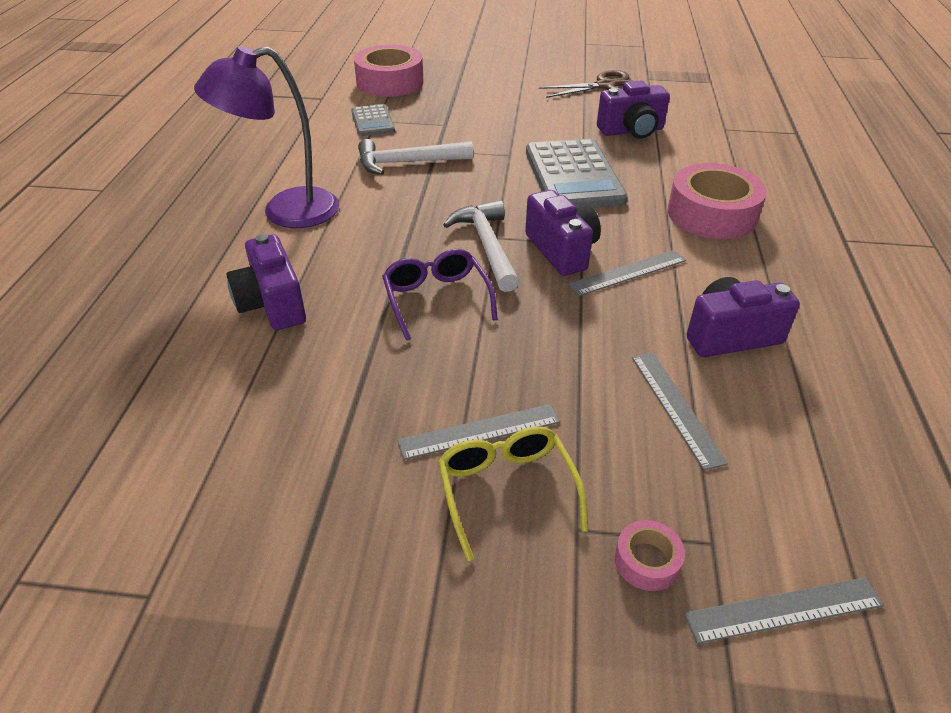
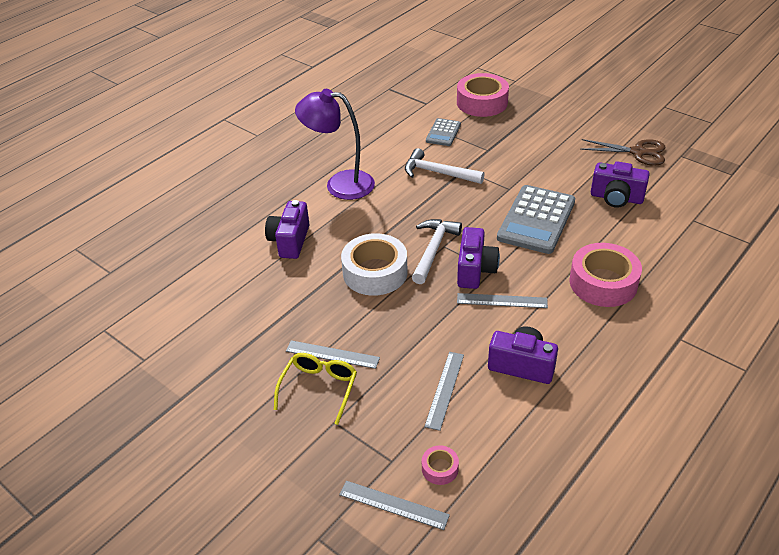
camera: 35 degrees right, 0 degrees up
purple glasses [382,249,498,340] -> white tape [341,233,408,296]
pink tape [615,520,685,591] -> pink tape moved to [422,445,459,485]

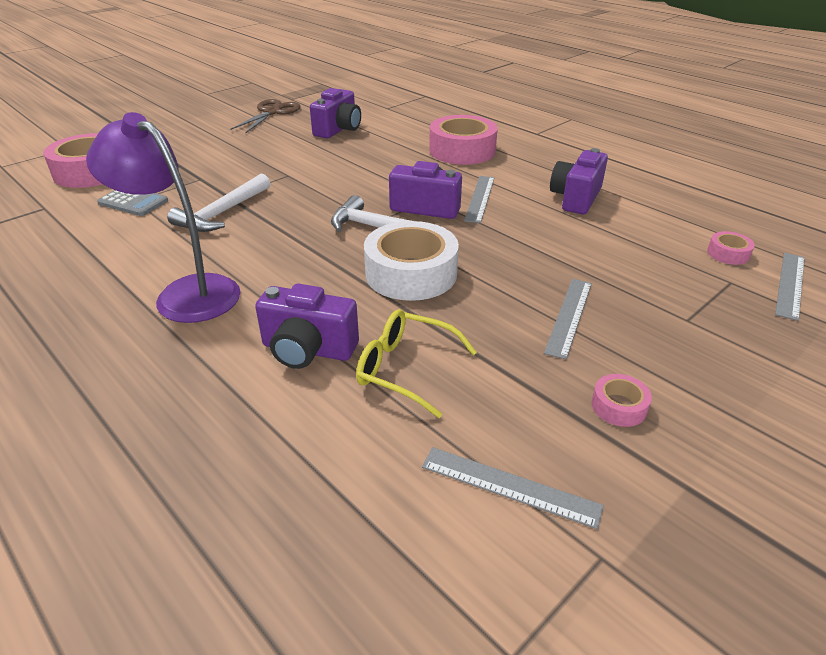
camera: 85 degrees left, 5 degrees down
yellow glasses [274,353,357,425] -> yellow glasses moved to [356,309,477,418]
purple lamp [295,89,375,200] -> purple lamp turned 105 degrees clockwise [86,112,240,323]
grey ruler [424,352,464,431] -> grey ruler moved to [422,447,604,529]
grey calculator [497,185,575,254] -> none
none -> pink tape [592,374,652,427]

